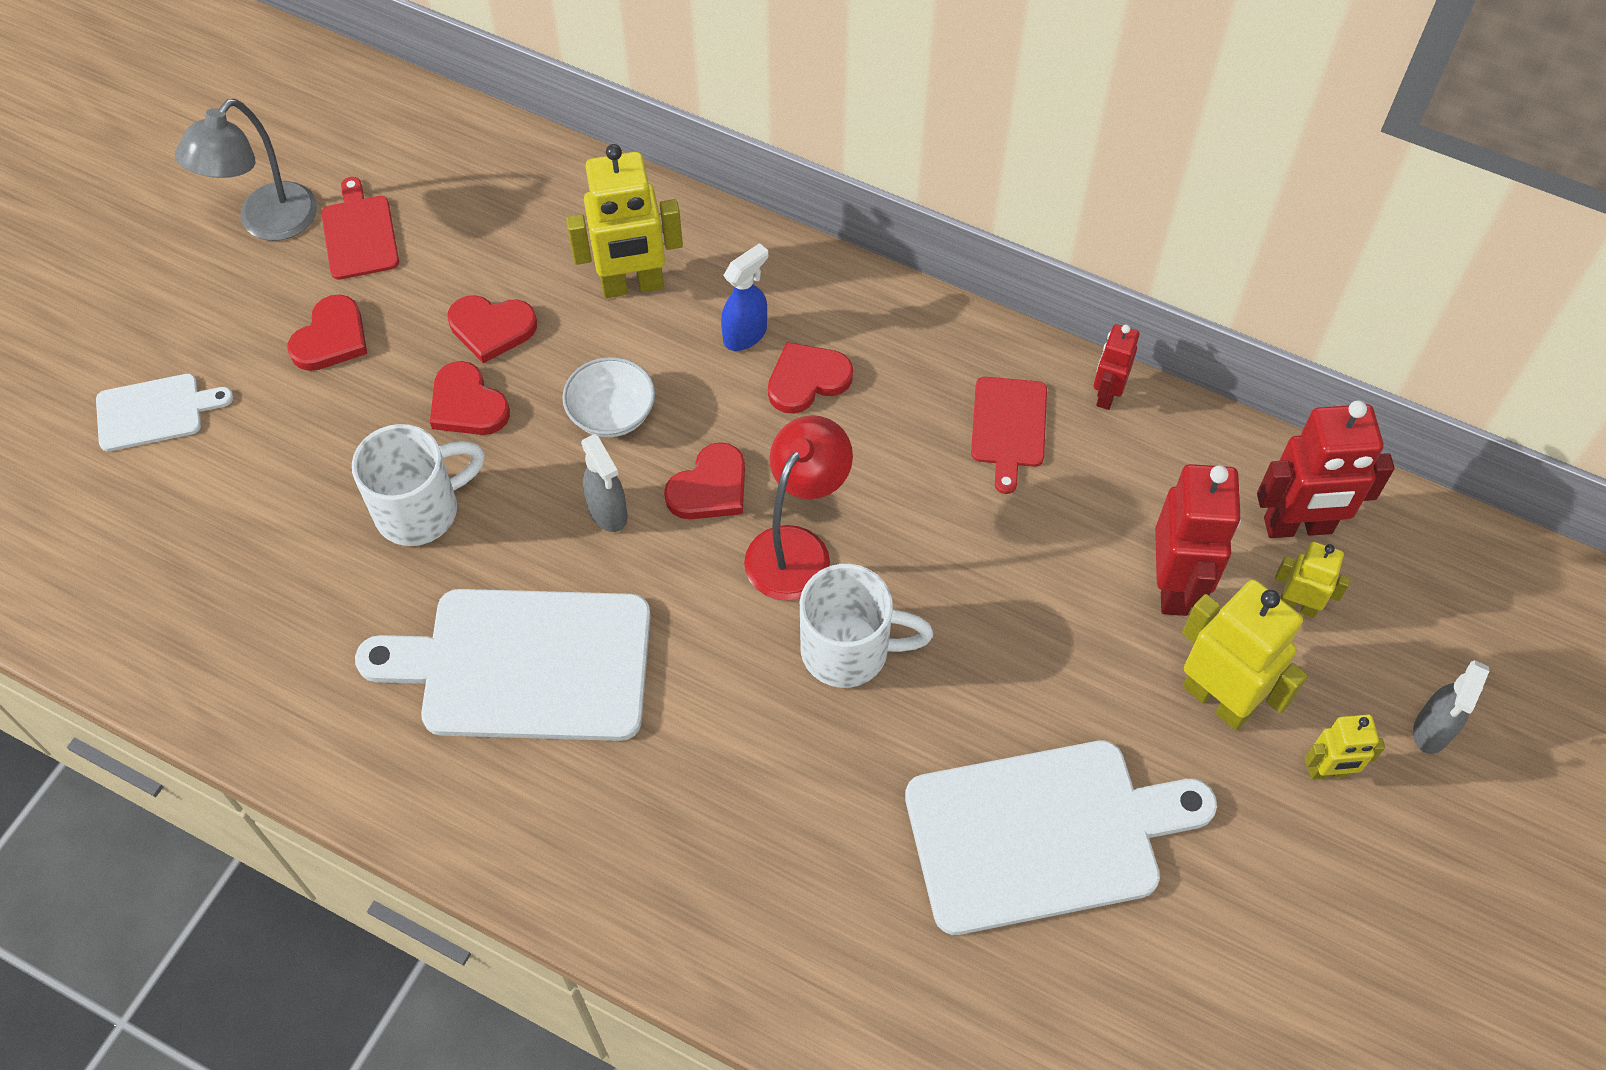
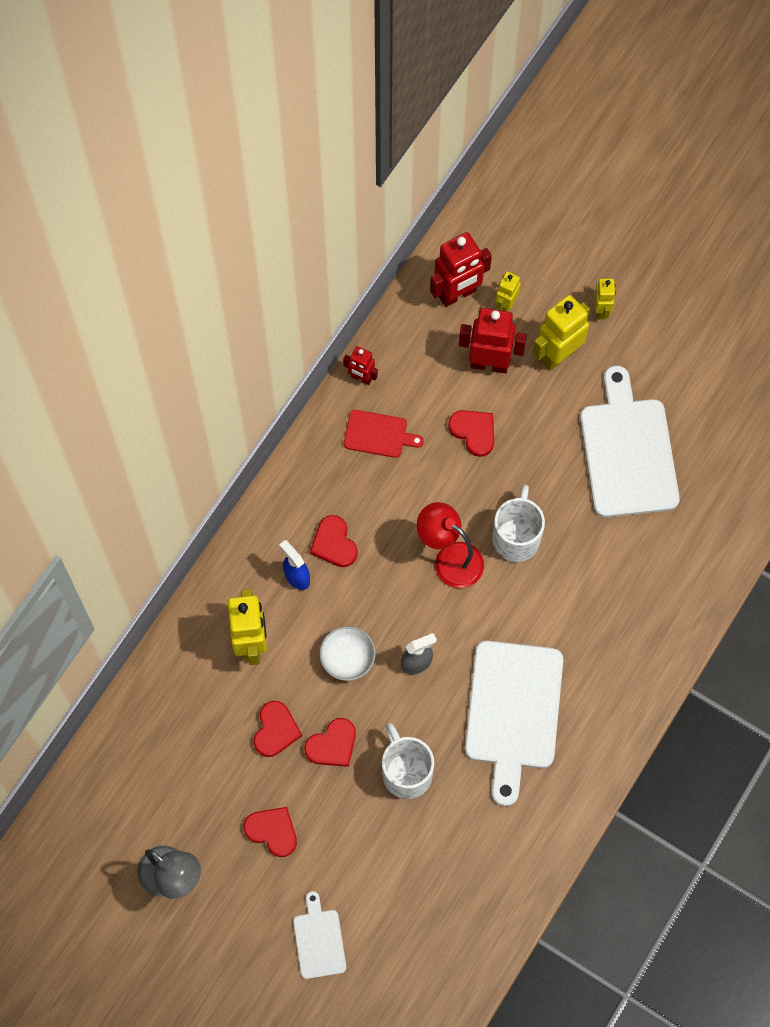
camera: 85 degrees left, 10 degrees up
red cutting board [321,177,399,280] -> none
red heart [664,442,745,519] -> red heart moved to [448,410,494,457]
red robot [1257,400,1395,538] -> red robot turned 60 degrees clockwise [430,232,492,307]
grey spray bottle [1413,660,1489,754] -> none

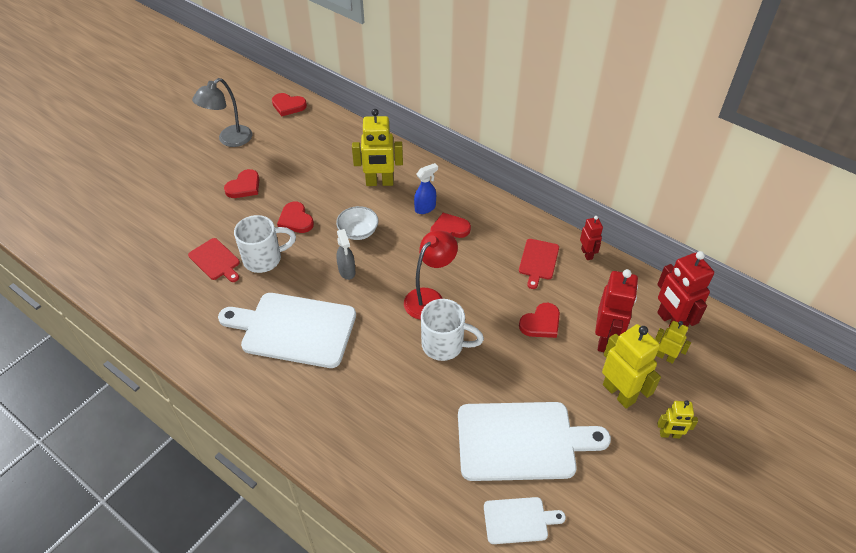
camera: 95 degrees right, 20 degrees down
red heart [254,701,302,757] -> red heart moved to [272,93,307,116]
white cutting board [293,891,346,979] -> white cutting board moved to [484,497,566,544]
red robot [343,346,378,385] -> red robot turned 135 degrees clockwise [580,216,603,260]
none -> red cutting board [188,238,240,282]

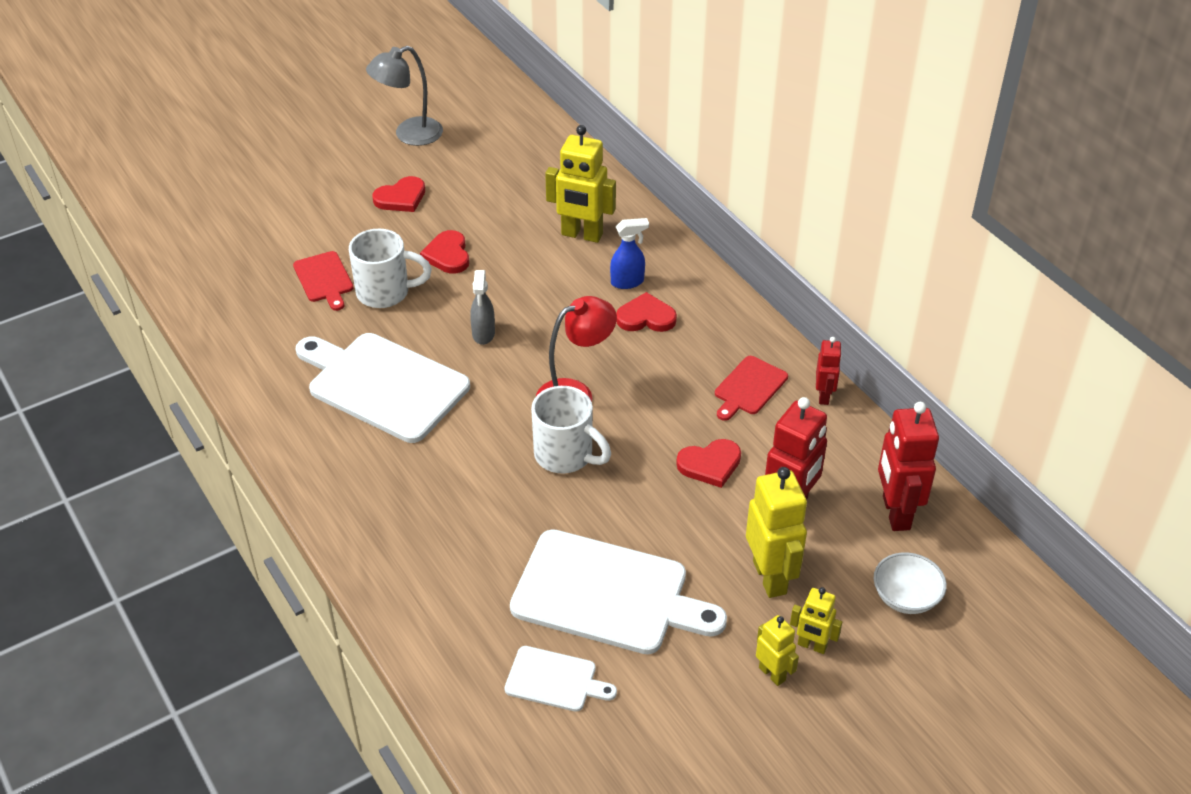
camera: 20 degrees right, 5 degrees down
red heart [272,93,307,116] -> none
white bowl [336,206,379,240] -> white bowl moved to [874,553,947,614]
yellow robot [655,321,691,364] -> yellow robot moved to [756,615,799,686]

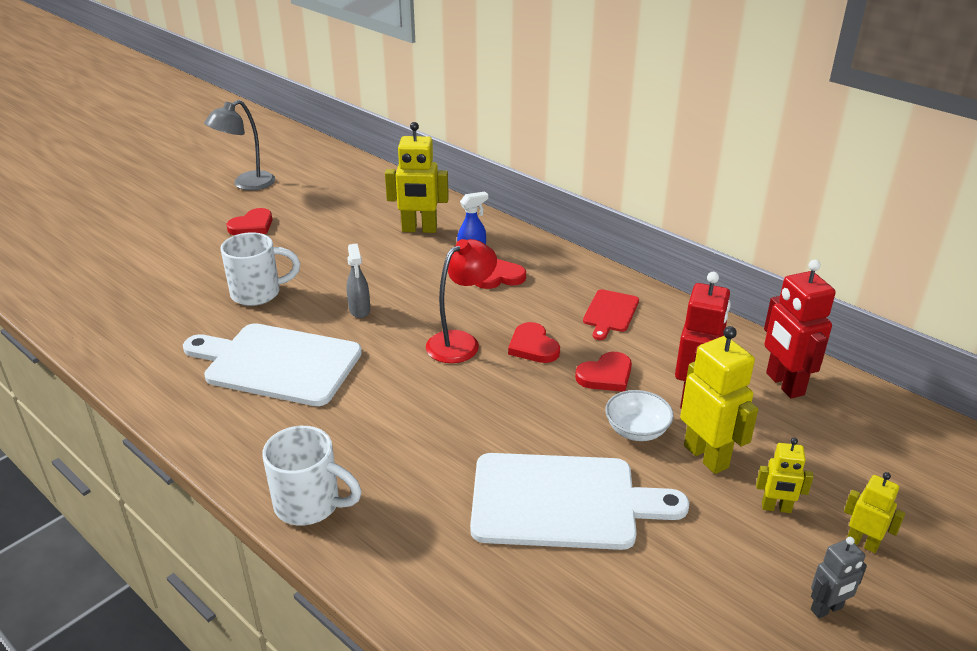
camera: 15 degrees left, 10 degrees down
red cutting board [293,251,353,311] -> none
red heart [420,230,469,274] -> red heart moved to [508,322,560,363]
white cutting board [504,646,617,712] -> none
white mug [531,386,611,473] -> white mug moved to [262,426,362,526]
yellow robot [756,615,799,686] -> yellow robot moved to [844,472,905,553]
red robot [816,337,842,405] -> none
white bowl [874,553,947,614] -> white bowl moved to [605,390,674,441]
none -> grey robot [811,537,867,618]

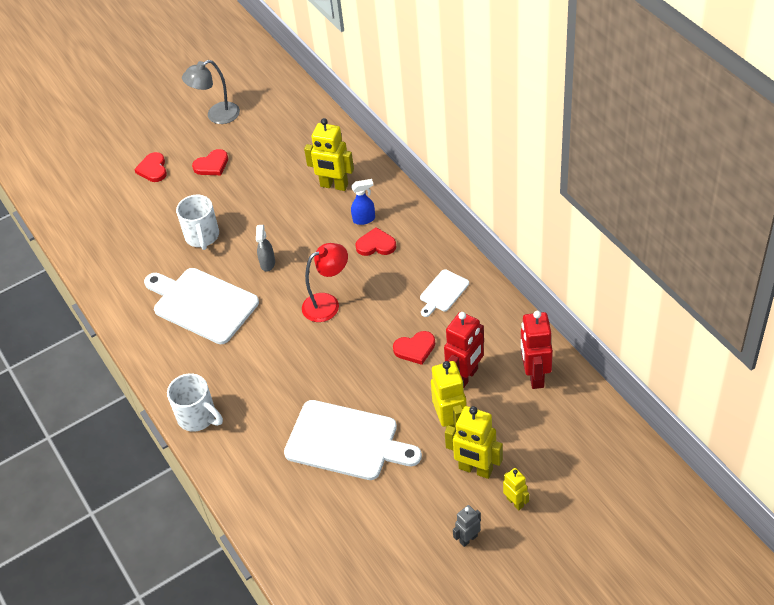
camera: 20 degrees right, 15 degrees up
white mug [220,232,300,306] -> white mug turned 75 degrees clockwise [176,195,219,250]
red heart [508,322,560,363] -> red heart moved to [134,152,167,182]
red cutting board [583,289,639,340] -> white cutting board [420,269,469,317]
white bowl [605,390,674,441] -> none
yellow robot [756,438,813,513] -> yellow robot [445,406,503,479], size x1.81
grey robot [811,537,867,618] -> grey robot turned 150 degrees clockwise [453,505,481,547]

